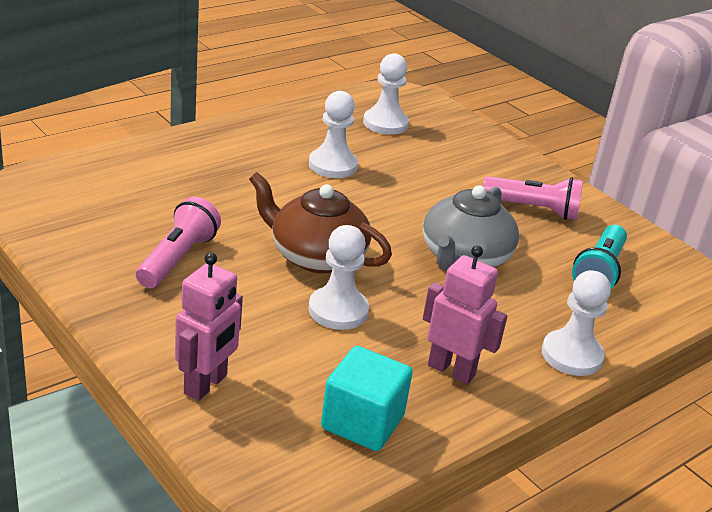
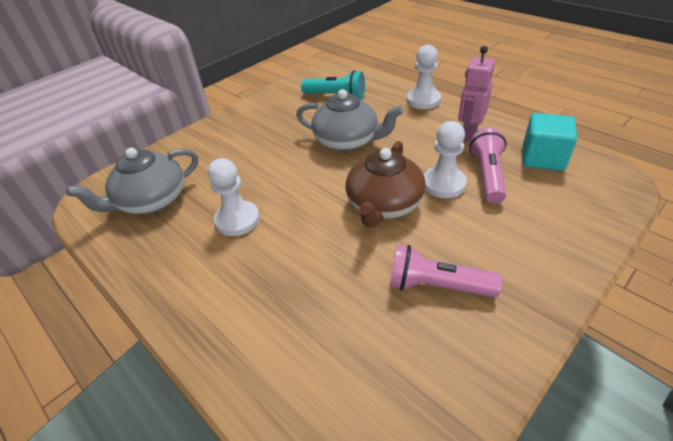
camera: 90 degrees left, 10 degrees up
pink robot [175,252,243,401] -> none
white pawn [363,53,409,135] -> grey teapot [66,148,198,214]
pink flashlight [483,176,583,220] -> pink flashlight moved to [469,127,507,204]

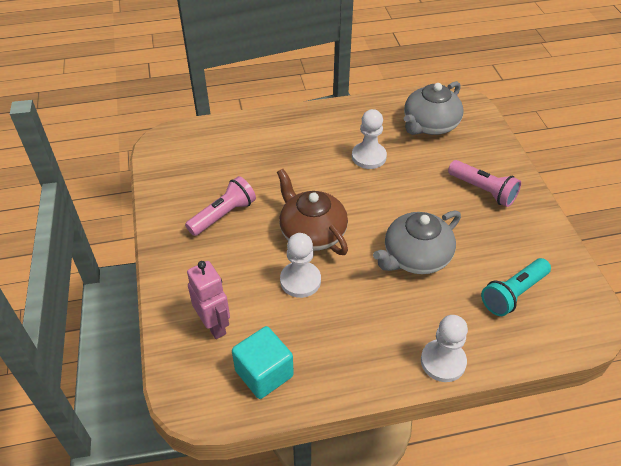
camera: 120 degrees right, 5 degrees up
grey teapot [66,148,198,214] -> grey teapot turned 135 degrees counterclockwise [404,81,463,135]
pink robot [458,46,495,142] -> pink robot moved to [187,261,230,339]
pink flashlight [469,127,507,204] -> pink flashlight moved to [448,160,521,207]

